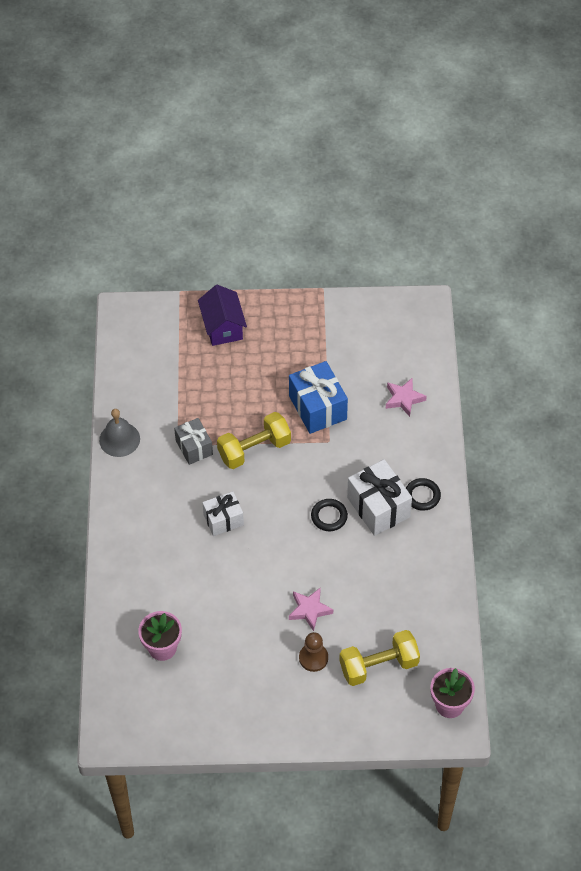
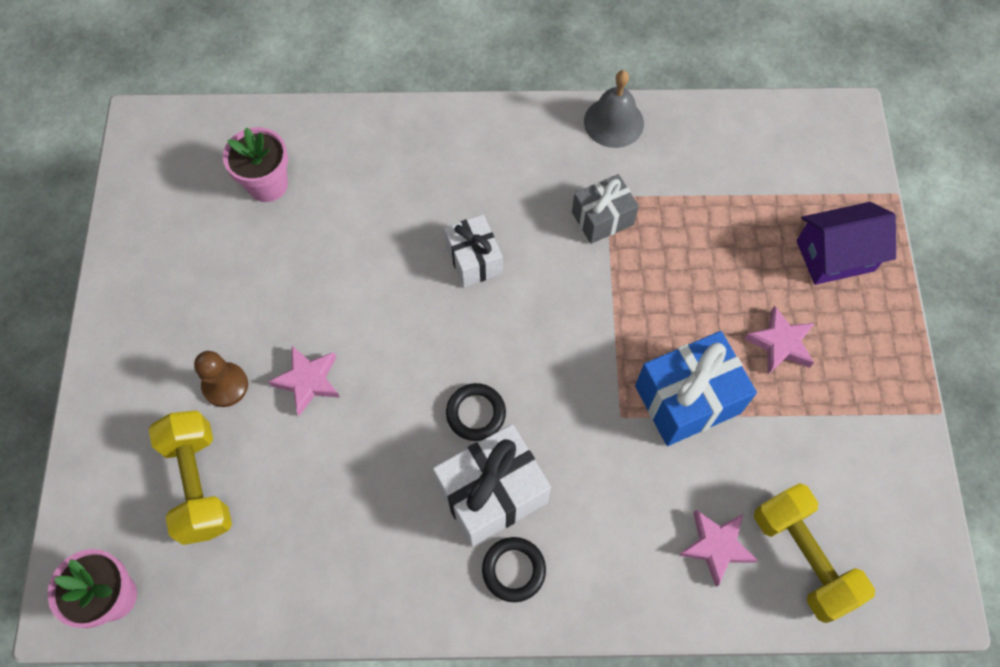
camera: 90 degrees right, 10 degrees up
yellow dumbbell [217,412,291,469] -> yellow dumbbell moved to [754,483,875,623]
none -> pink star [745,305,815,374]

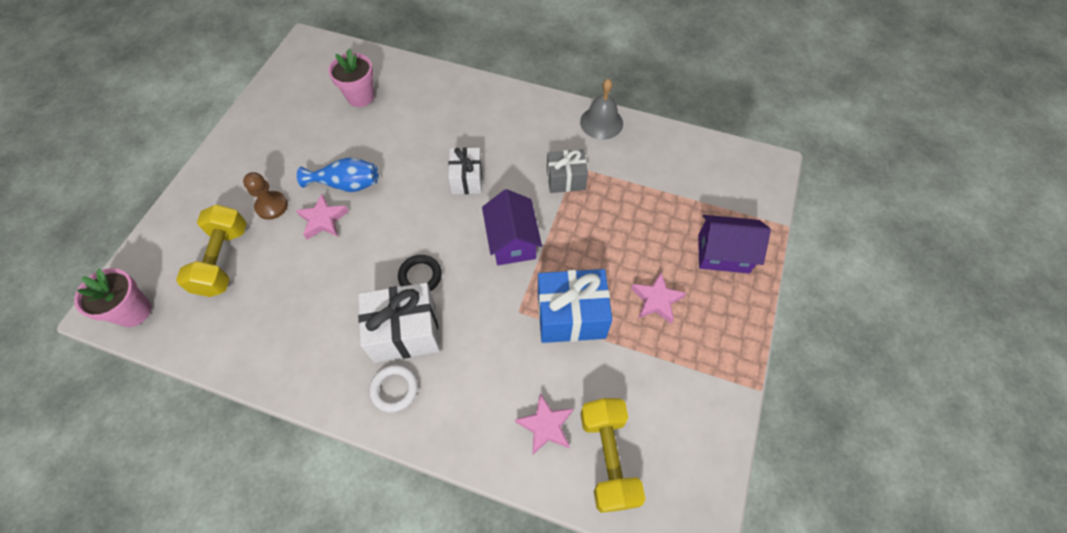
camera: 20 degrees right, 5 degrees down
black ring [482,537,546,602] -> white ring [369,365,418,412]
none -> blue vase [297,158,379,192]
none -> purple house [482,189,542,265]

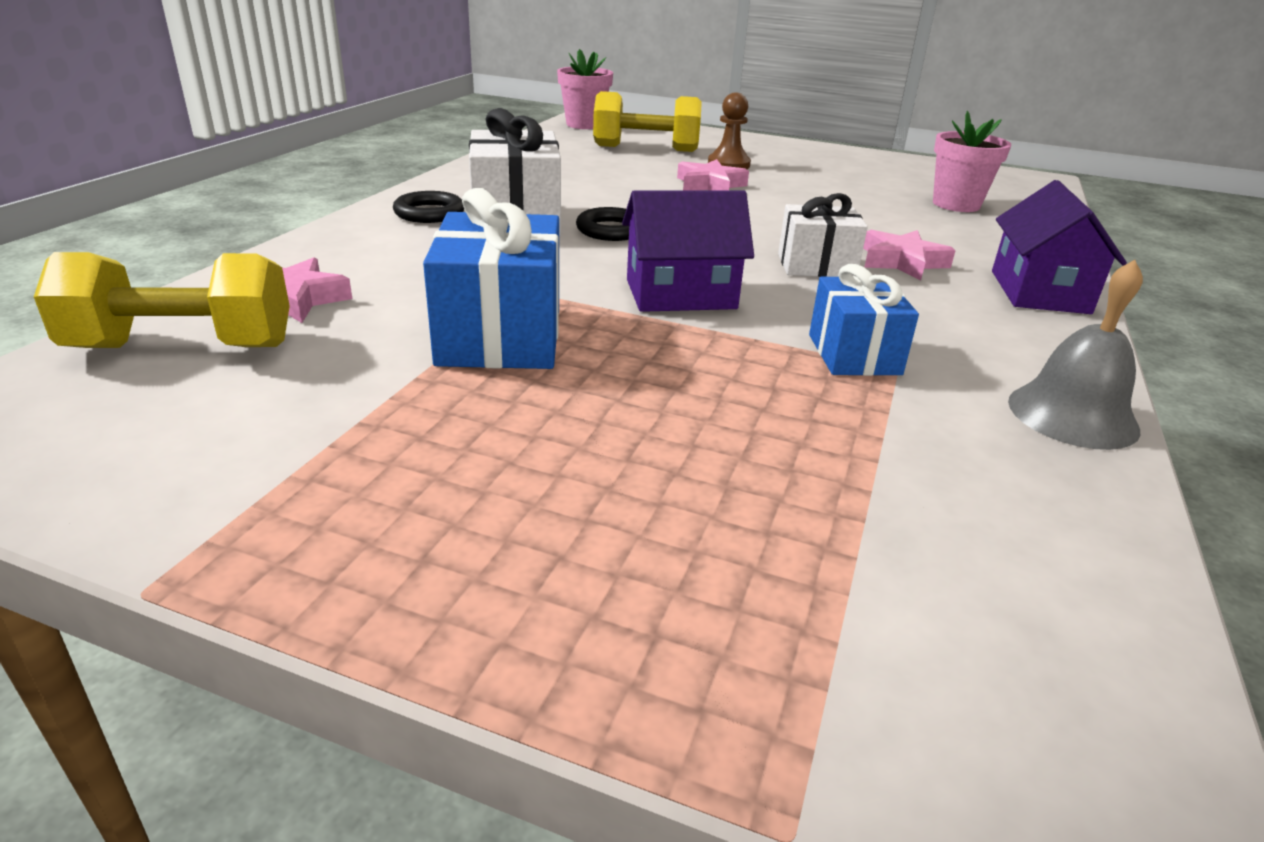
camera: 90 degrees right, 30 degrees down
blue vase [297,158,379,192] -> none
white ring [369,365,418,412] -> black ring [393,191,464,223]
grey gift [547,149,588,193] -> blue gift [809,264,919,376]
pink star [631,272,686,324] -> pink star moved to [863,230,956,281]
purple house [698,215,771,273] -> purple house moved to [992,180,1127,314]

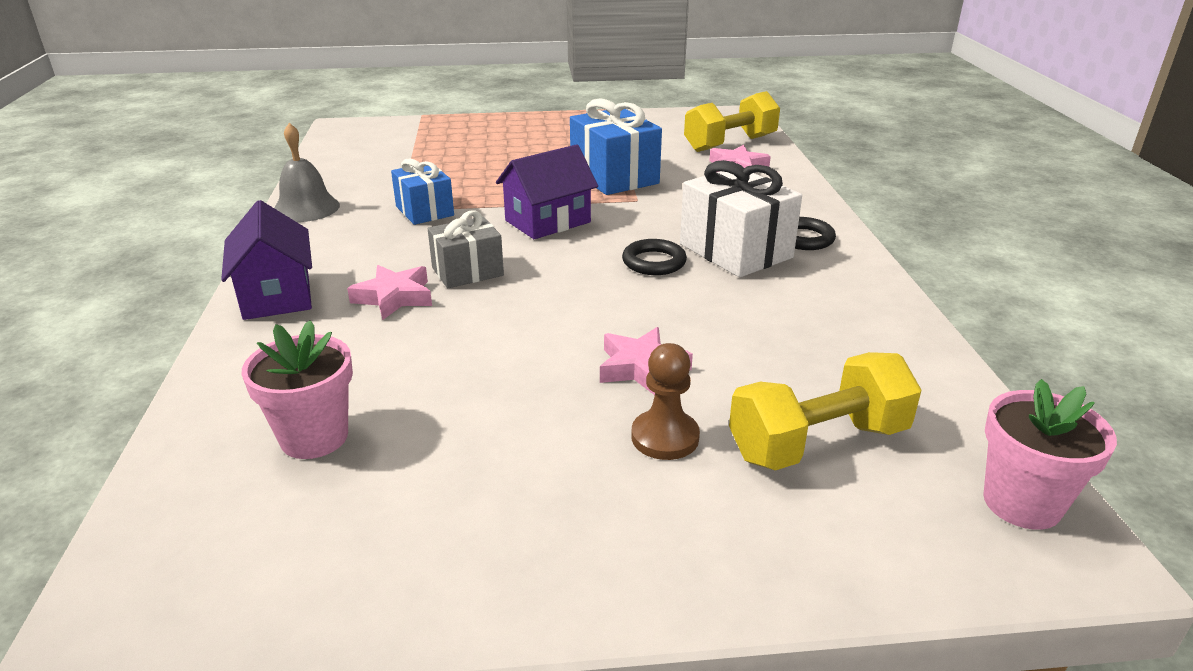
camera: 155 degrees right, 0 degrees up
white gift [778,193,868,277] -> grey gift [428,210,504,288]

